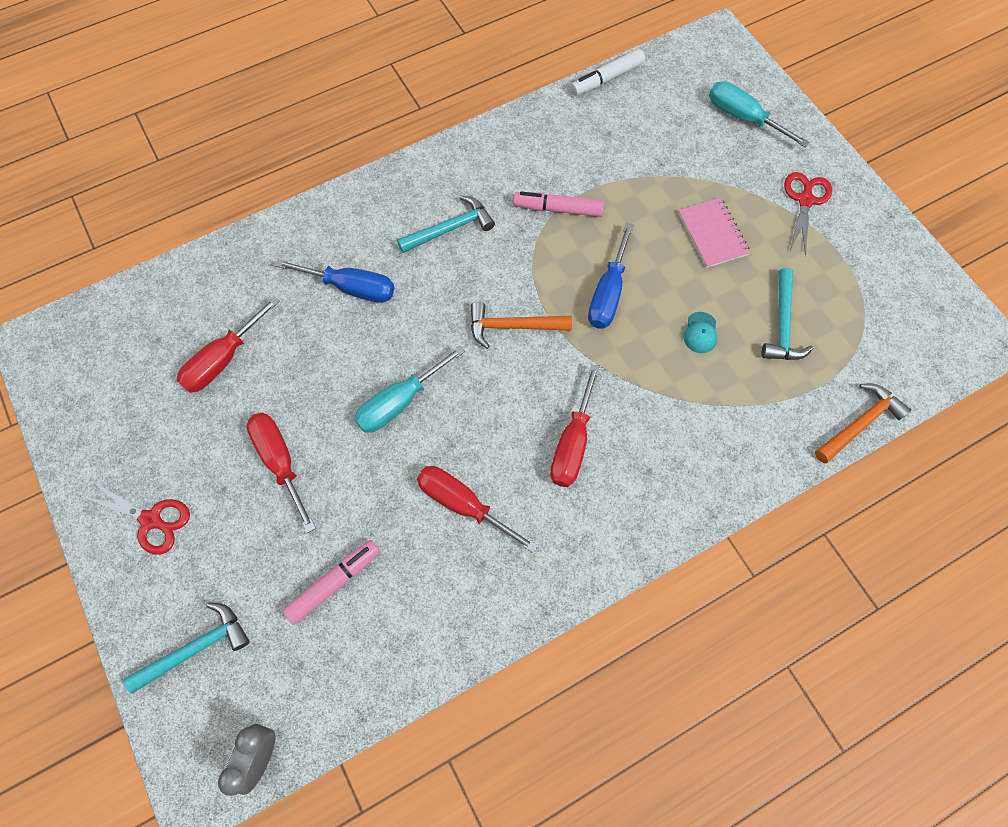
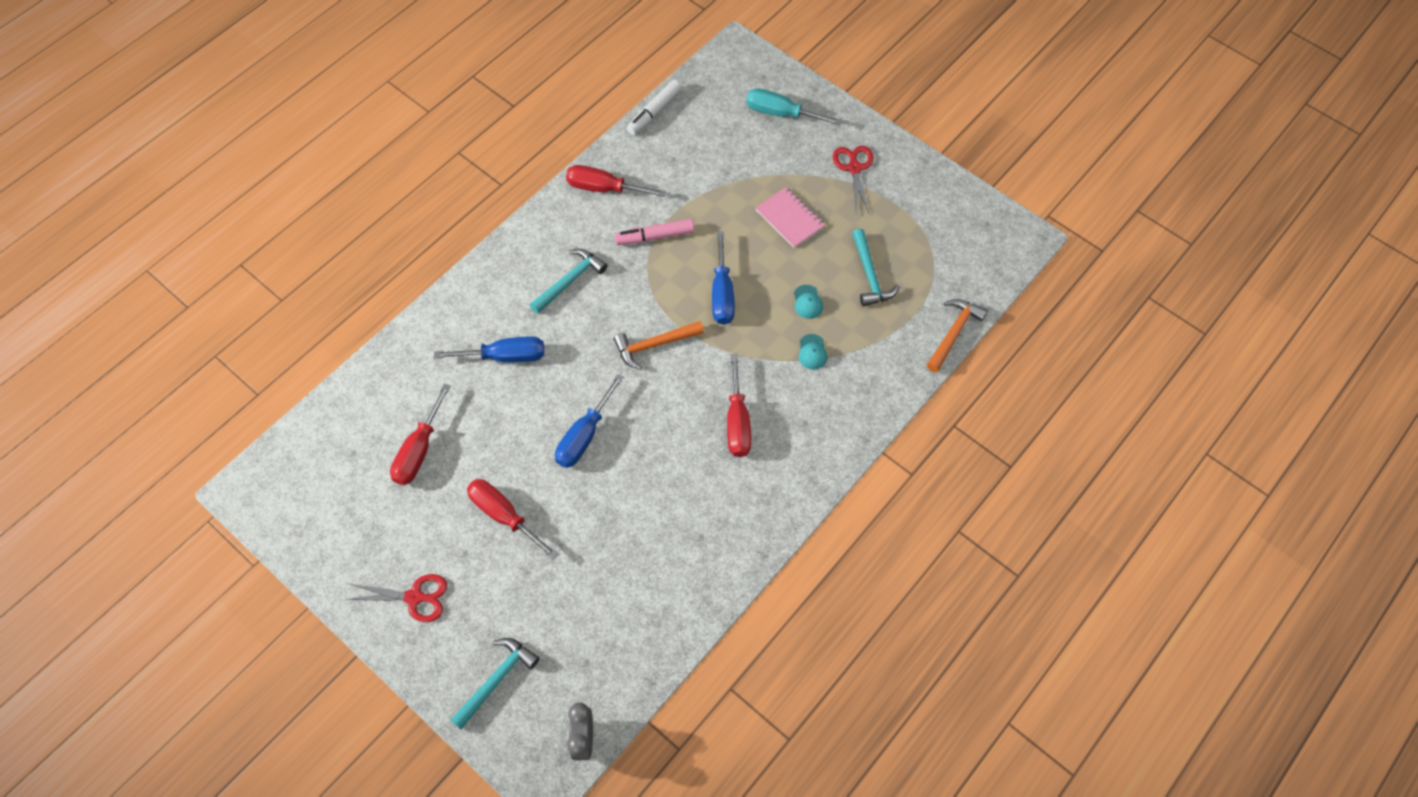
camera: 20 degrees left, 5 degrees down
pink marker [282,540,380,625] -> none
turquoise screwdriver [354,345,465,433] -> blue screwdriver [555,374,624,468]
red screwdriver [417,466,538,553] -> red screwdriver moved to [566,165,666,197]
none -> turquoise cap [799,334,827,370]

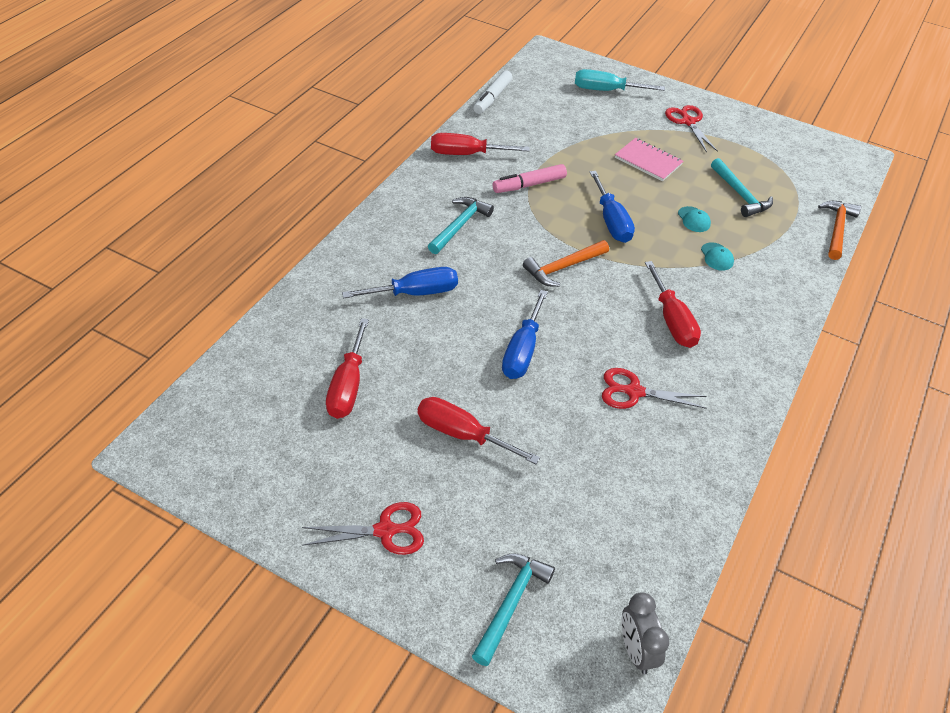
camera: 15 degrees left, 15 degrees down
none -> red scissors [602,368,707,409]

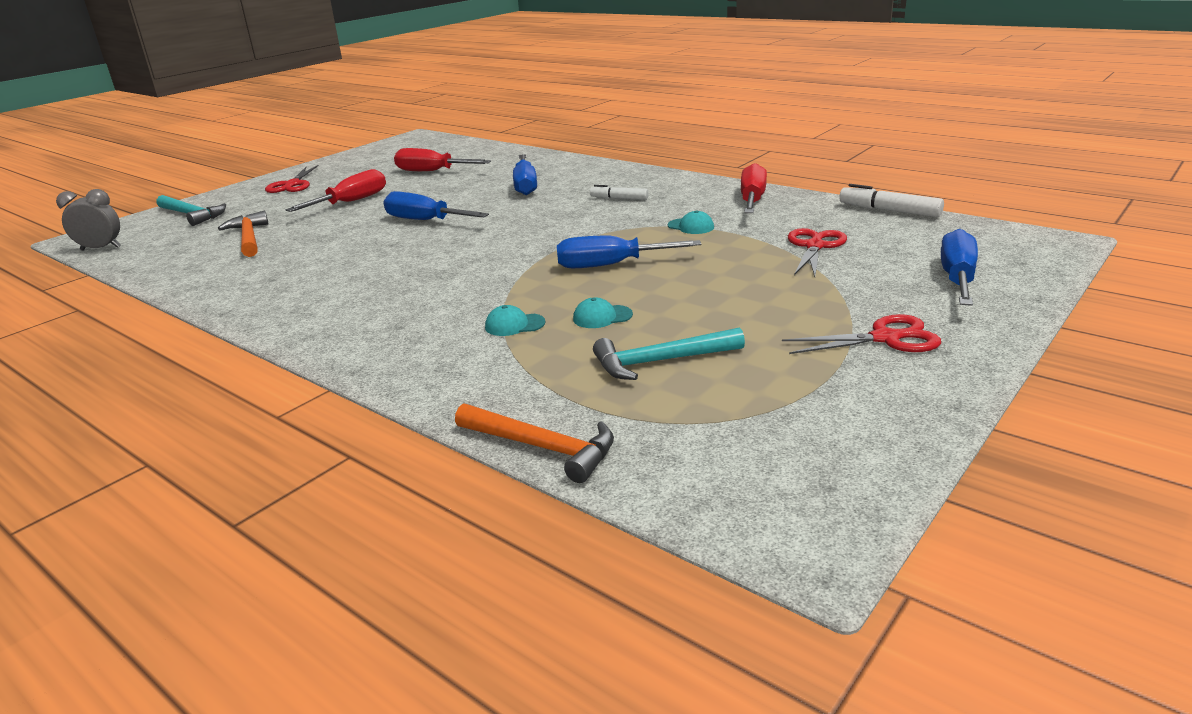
camera: 105 degrees right, 20 degrees down
turquoise hammer [428,197,494,254] -> white marker [590,185,649,200]
pink marker [493,164,567,193] -> turquoise cap [668,210,714,234]
orange hammer [523,240,609,287] -> orange hammer moved to [218,211,269,257]
turquoise screwdriver [575,69,665,91] -> blue screwdriver [941,229,978,306]
red scissors [602,368,707,409] -> red scissors moved to [788,228,847,277]
pink notebook [615,138,683,181] -> none
red screwdriver [645,261,701,348] -> none

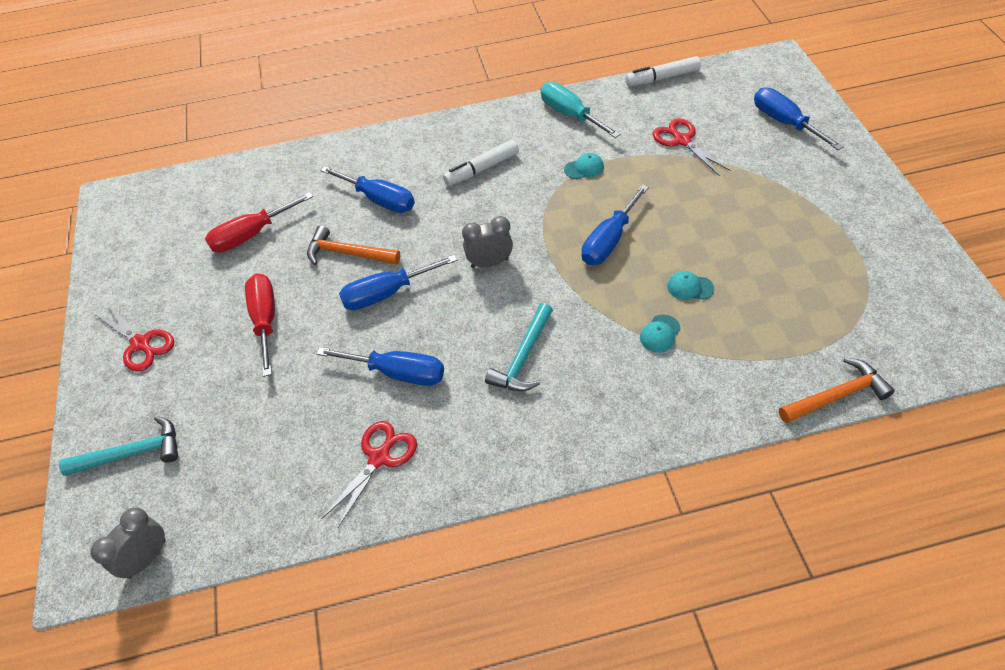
camera: 50 degrees left, 25 degrees up
orange hammer [218,211,269,257] -> orange hammer moved to [307,225,400,265]
turquoise cap [573,297,633,328] -> turquoise cap turned 75 degrees clockwise [667,271,714,300]
white marker [590,185,649,200] -> white marker [443,140,519,186], size x1.52
turquoise hammer [593,327,745,380] -> turquoise hammer moved to [485,303,553,391]
red screwdriver [741,163,767,213] -> turquoise screwdriver [541,82,620,138]
red scissors [782,314,941,354] -> red scissors moved to [322,421,417,529]
none -> blue screwdriver [316,347,444,386]
none -> grey clock [462,216,513,268]

